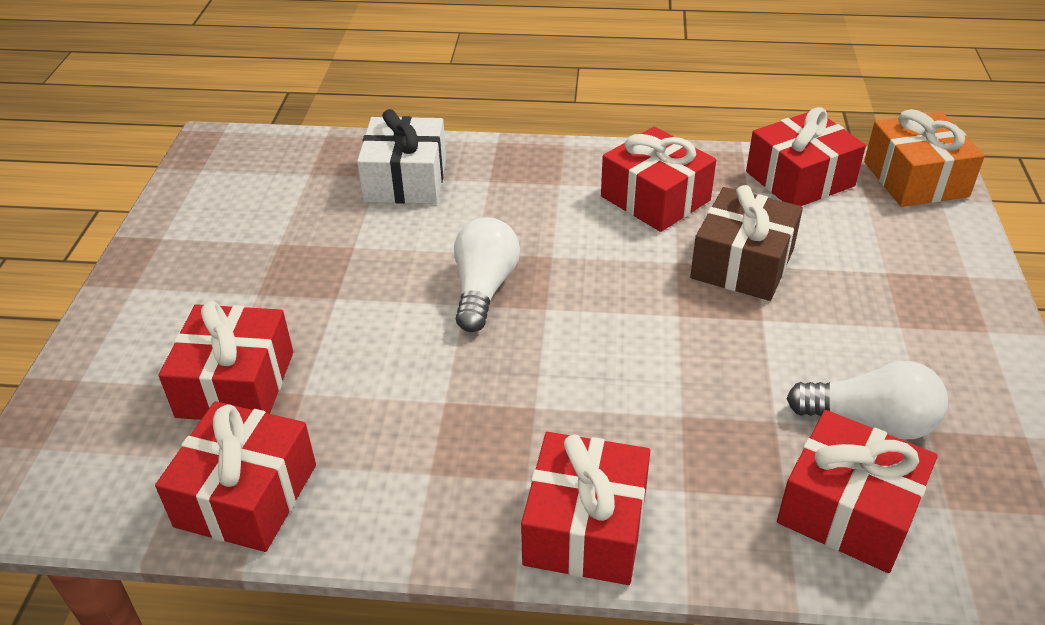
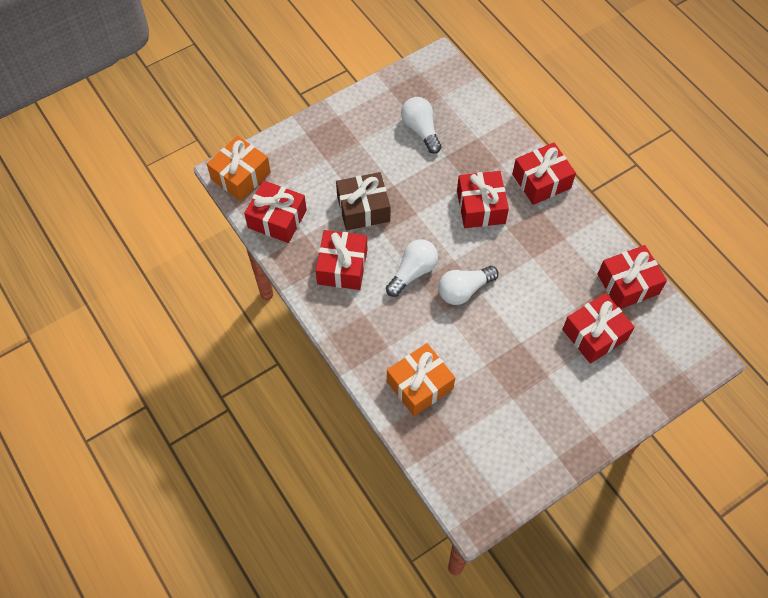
camera: 130 degrees left, 20 degrees up
white gift [357,109,446,204] -> orange gift [387,343,455,416]
red gift [777,410,938,573] -> red gift moved to [457,171,509,228]
none -> white light bulb [386,239,438,297]

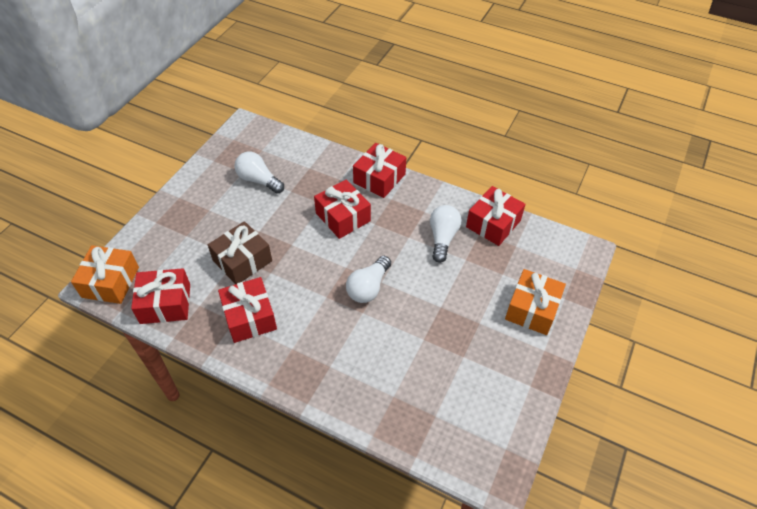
camera: 30 degrees left, 10 degrees down
white light bulb [386,239,438,297] -> white light bulb moved to [430,205,462,263]
orange gift [387,343,455,416] -> orange gift moved to [505,269,566,335]
red gift [562,293,635,364] -> none

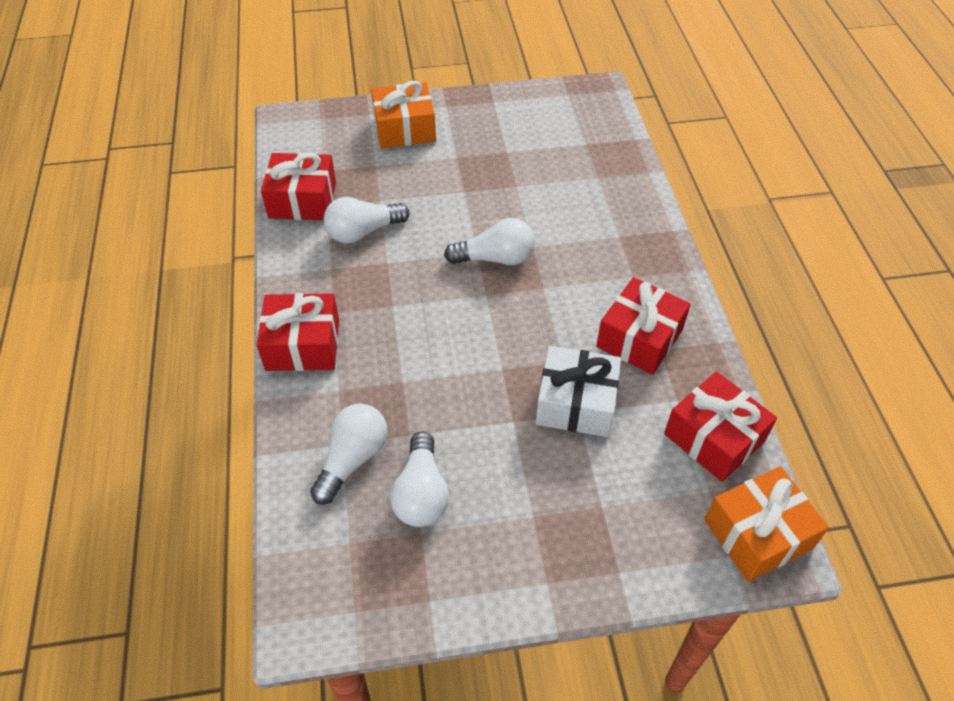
camera: 125 degrees left, 0 degrees up
brown gift [208,221,272,284] -> white gift [536,346,621,437]
red gift [314,180,371,239] -> none
none -> white light bulb [310,404,388,505]

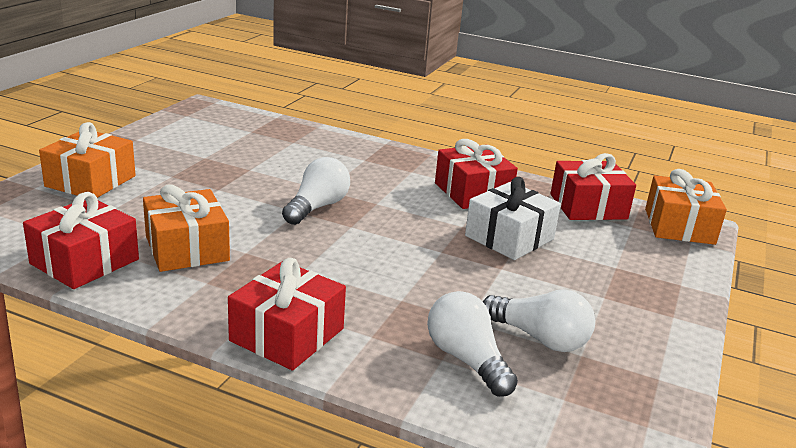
camera: 60 degrees left, 25 degrees down
white light bulb [324,197,410,243] -> orange gift [143,184,230,272]

